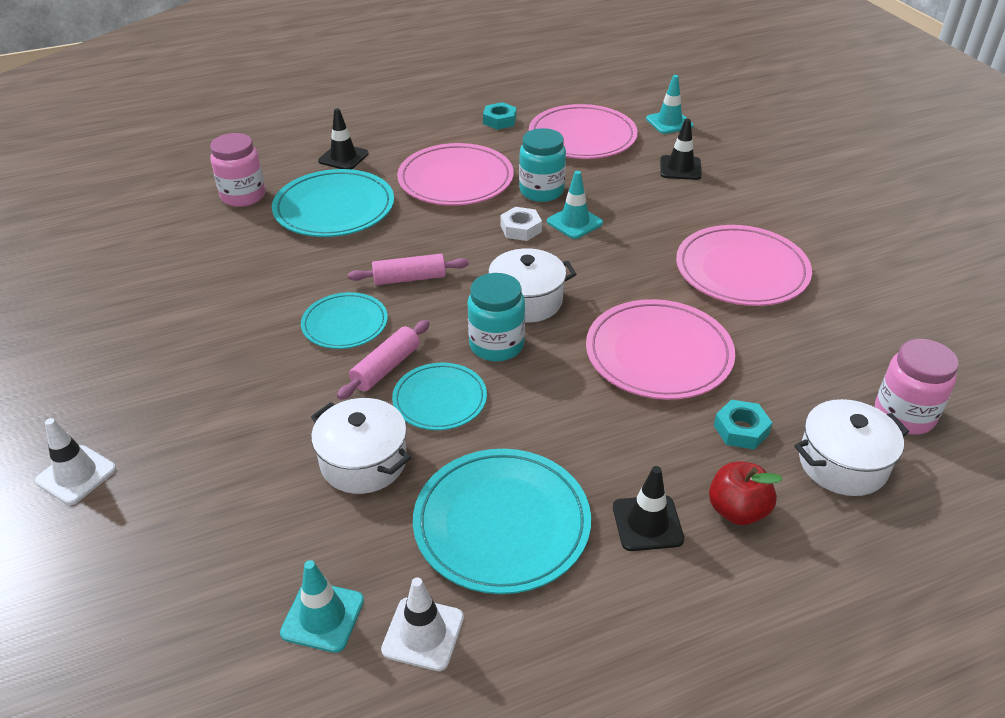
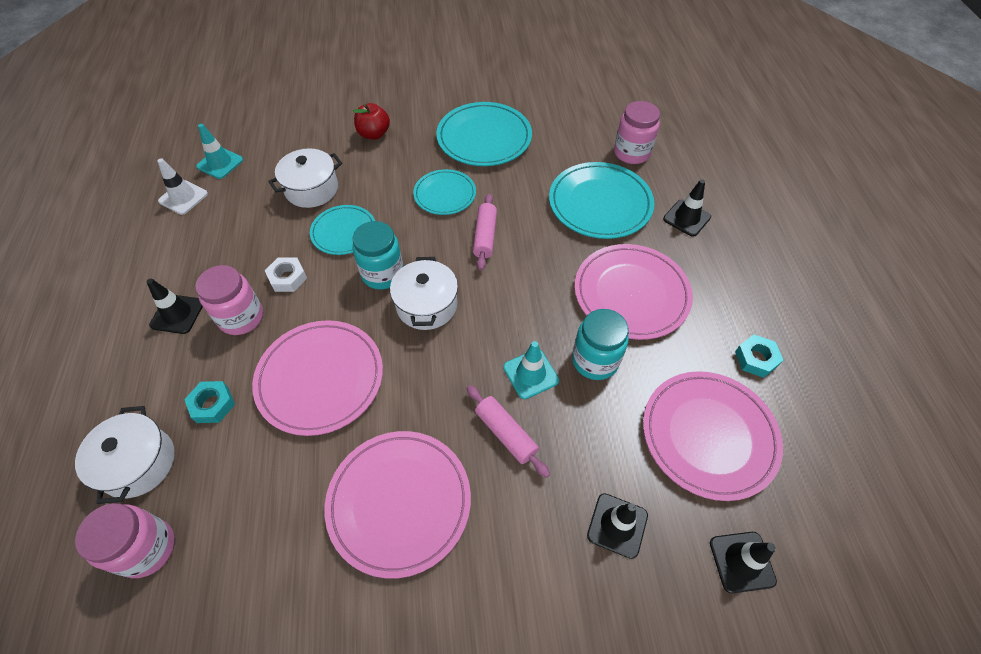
camera: 105 degrees right, 15 degrees up
white traffic cone [35,418,116,505] -> none
pink rolling pin [337,320,429,400] -> pink rolling pin moved to [467,385,550,478]
turquoise plate [413,449,591,594] -> turquoise plate moved to [436,102,532,166]
white nut [500,207,542,241] -> white nut moved to [265,257,307,292]
turquoise traffic cone [646,75,694,134] -> black traffic cone [710,532,777,593]
red apple [709,461,783,525] -> red apple moved to [353,103,390,140]
none -> pink jar [195,265,263,335]

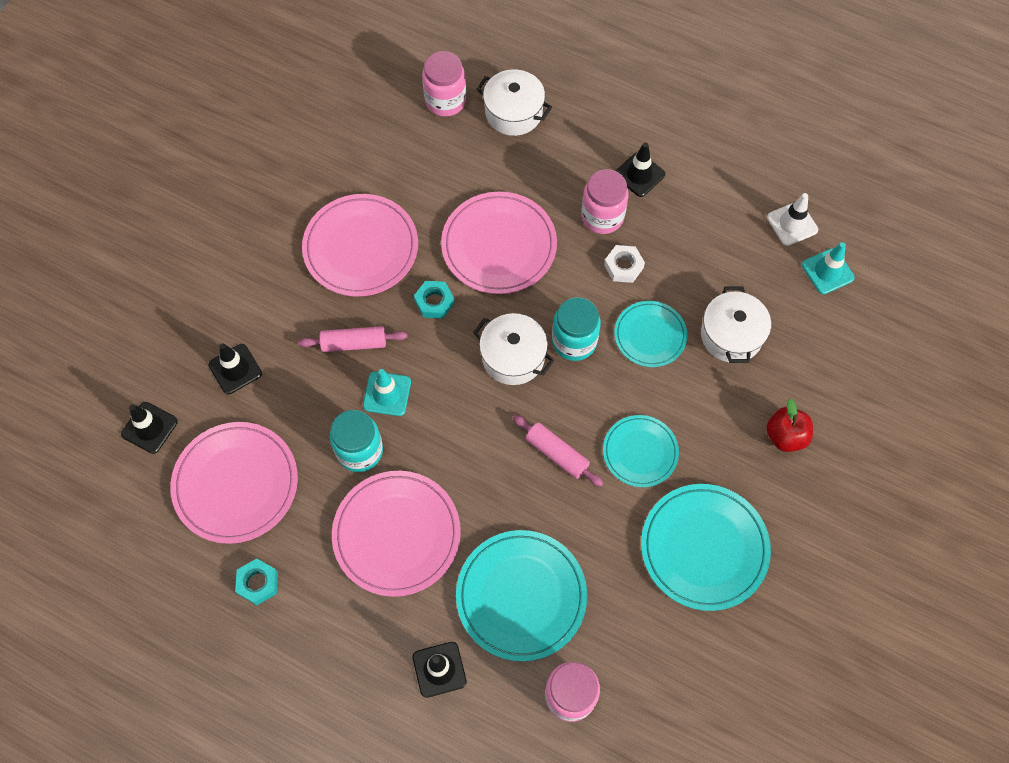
camera: 125 degrees right, 10 degrees up
turquoise nut [184,381,235,423] -> turquoise nut moved to [414,281,455,319]

